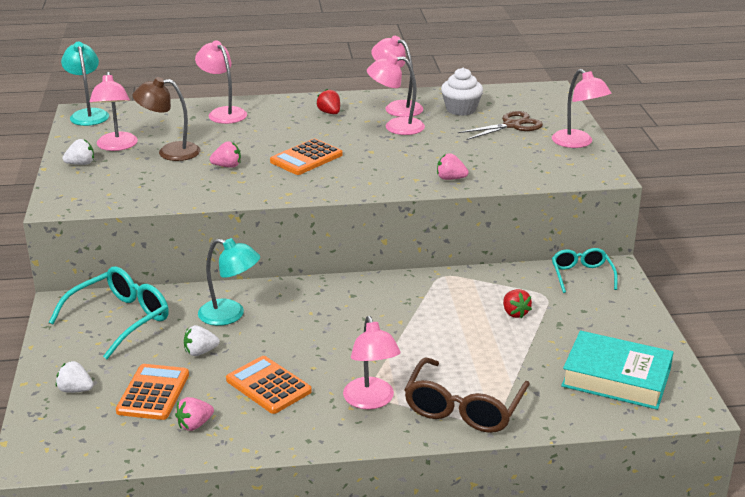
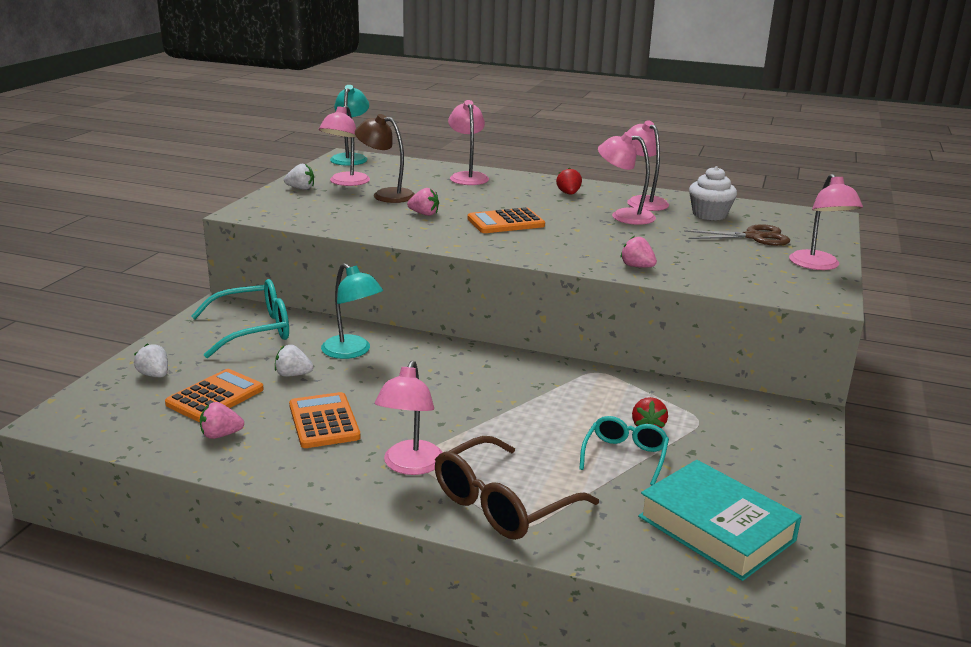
camera: 25 degrees right, 5 degrees down
turquoise glasses [552,248,618,293] -> turquoise glasses moved to [579,416,669,485]

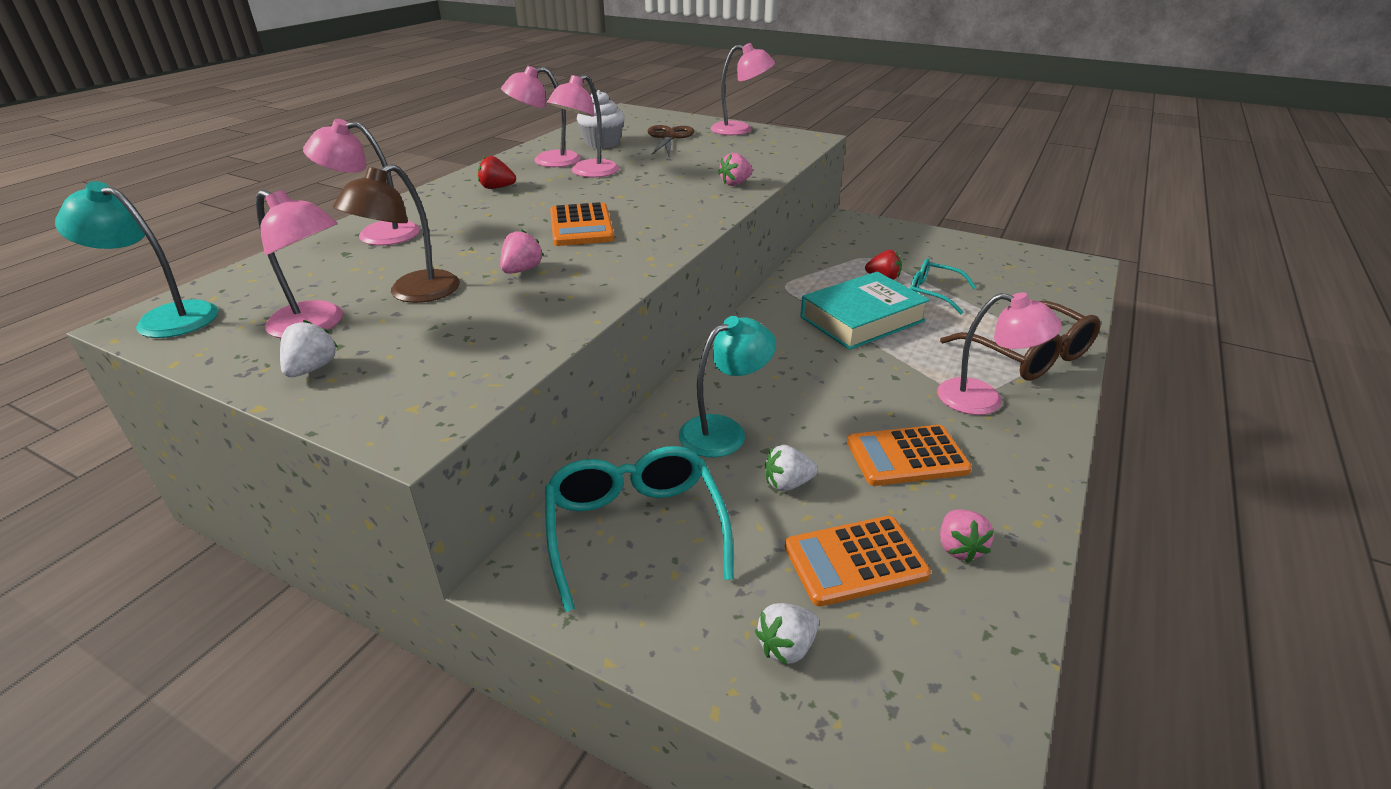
camera: 80 degrees left, 10 degrees up
orange calculator [165,369,264,422] -> orange calculator turned 60 degrees counterclockwise [785,516,931,607]
white strawberry [275,345,313,377] -> white strawberry turned 60 degrees clockwise [765,445,818,491]
turquoise book [638,460,802,581] -> turquoise book moved to [800,272,930,350]

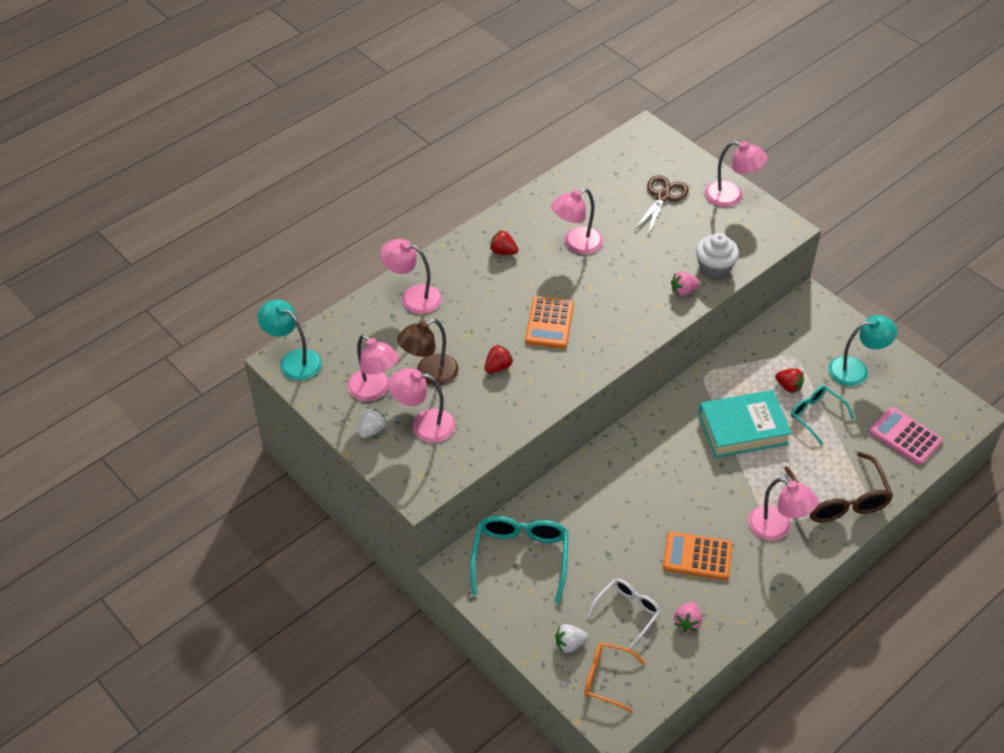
camera: 20 degrees right, 15 degrees up
pink strawberry [500,230,544,274] -> red strawberry [484,344,513,373]
pink lamp [501,65,581,167] -> pink lamp moved to [388,368,455,443]
white cupcake [577,90,625,148] -> white cupcake moved to [696,233,739,279]
turquoise lamp [679,316,776,458] -> turquoise lamp moved to [829,315,897,386]
white strawberry [765,445,818,491] -> none
orange calculator [785,516,931,607] -> white glasses [587,579,661,649]
none -> orange glasses [584,642,645,712]
none -> pink calculator [869,407,943,465]

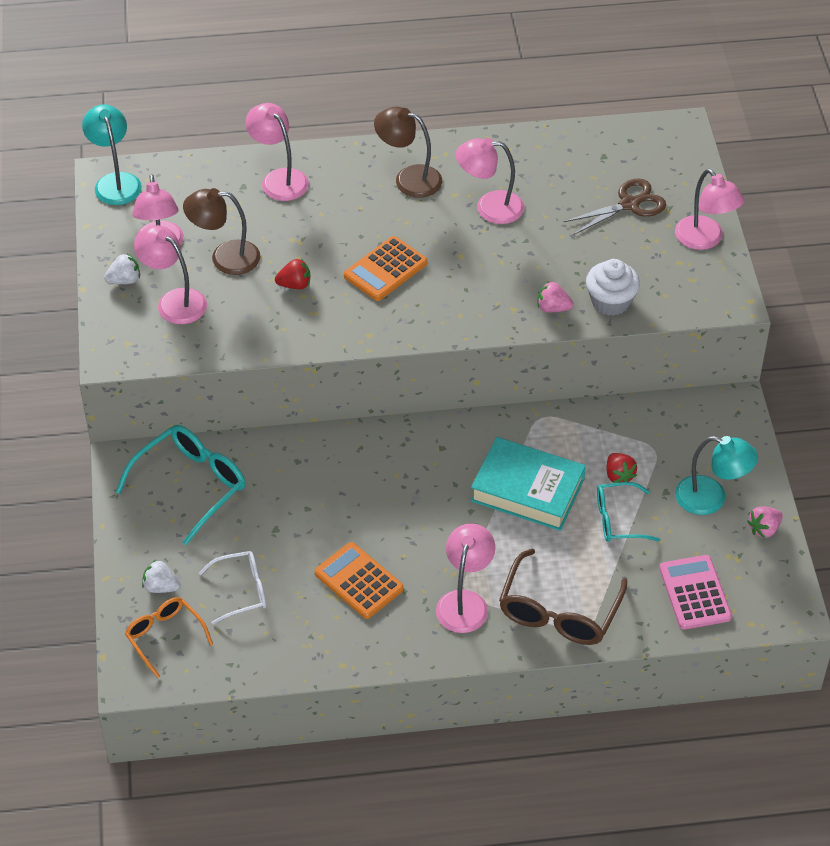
camera: 35 degrees right, 0 degrees up
red strawberry [490,230,518,255] -> brown lamp [374,107,442,198]
pink strawberry [674,602,702,632] -> pink strawberry moved to [747,506,783,538]
pink lamp [748,477,818,541] -> pink lamp turned 150 degrees counterclockwise [436,524,495,633]
turquoise glasses [791,386,854,445] -> turquoise glasses turned 90 degrees counterclockwise [597,482,660,542]

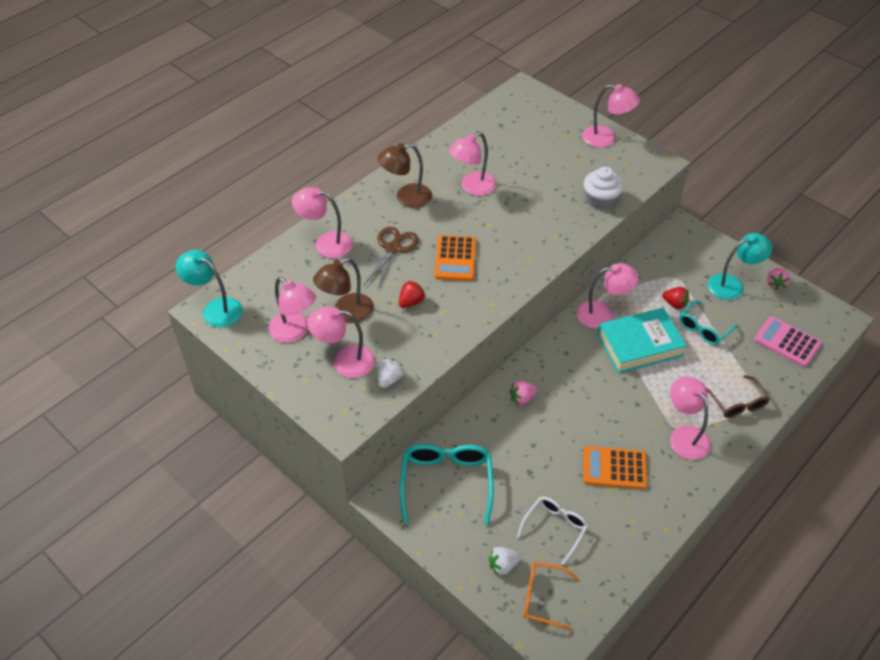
camera: 40 degrees left, 0 degrees up
white strawberry [104,254,140,284] -> white strawberry moved to [378,358,404,388]
brown glasses [499,549,627,645] -> brown glasses [706,375,770,418], size x0.62
pink strawberry [538,281,574,312] -> pink strawberry moved to [509,381,538,405]
brown scissors [564,178,666,235] -> brown scissors moved to [364,227,419,288]
none -> pink lamp [577,263,639,328]

